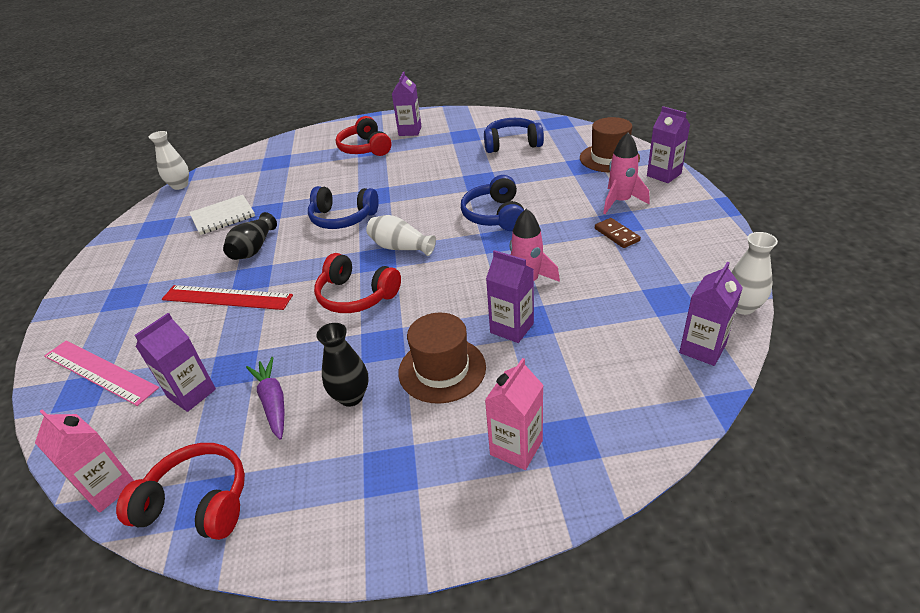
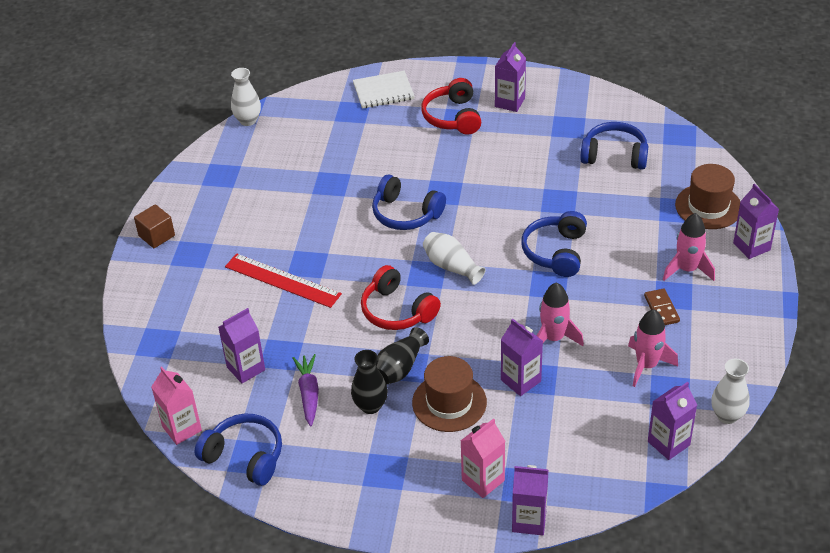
camera: 15 degrees right, 5 degrees up
pink ruler [44,341,159,406] -> none
red headphones [116,443,245,540] -> blue headphones [195,414,282,486]
white notebook [189,195,255,235] -> white notebook moved to [353,71,414,109]
black vase [223,212,277,260] -> black vase moved to [375,327,429,385]
none -> brown cube [134,204,175,248]
none -> purple carton [512,465,549,535]
none -> pink rocket [628,309,678,387]

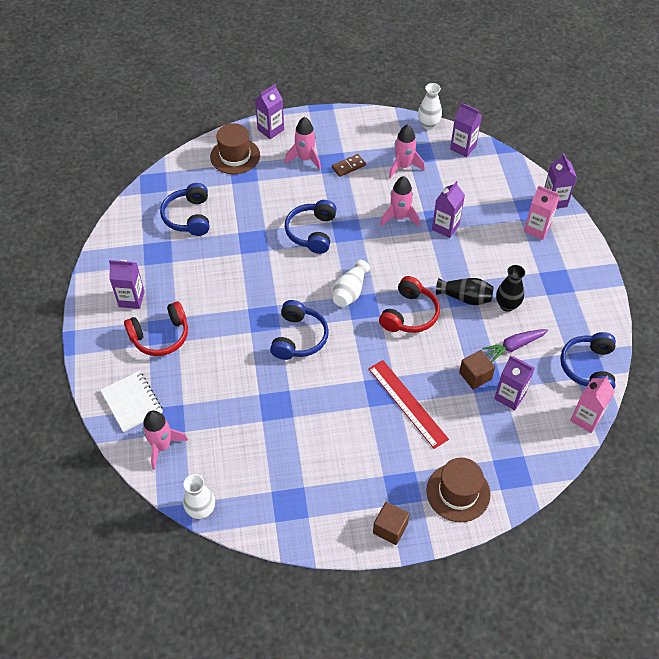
camera: 110 degrees left, 10 degrees up
red ruler [225,253,342,308] -> red ruler turned 45 degrees counterclockwise [368,360,449,449]
brown hat [412,356,487,432] -> brown hat moved to [426,458,490,522]
blue headphones [521,211,587,277] -> blue headphones turned 105 degrees clockwise [285,200,337,254]
none -> pink rocket [143,410,188,470]
none -> brown cube [459,350,495,389]

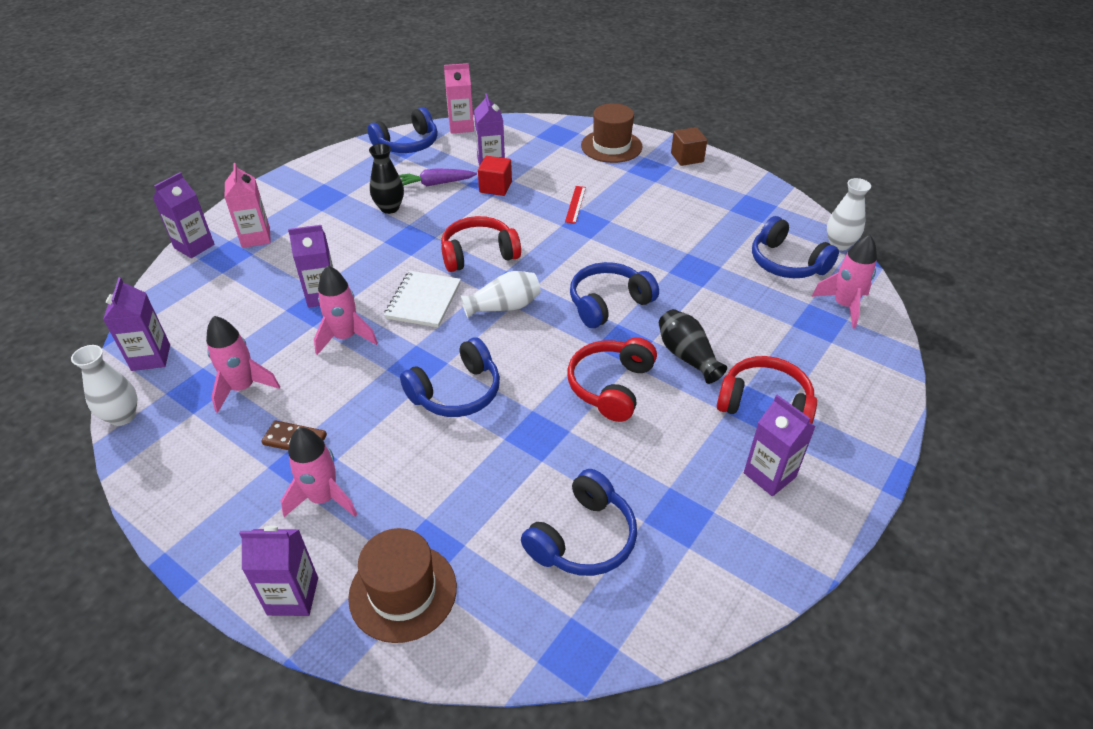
camera: 135 degrees left, 10 degrees down
white notebook [100,371,163,432] -> white notebook moved to [384,271,461,327]
red ruler [368,360,449,449] -> red ruler [565,186,586,224], size x0.52
black vase [436,278,494,305] -> black vase moved to [659,309,727,384]
brown cube [459,350,495,389] -> red cube [478,156,512,196]
purple carrot [482,329,548,362] -> purple carrot turned 150 degrees clockwise [399,168,477,186]
none -> red headphones [567,337,657,422]
none -> blue headphones [752,216,839,278]

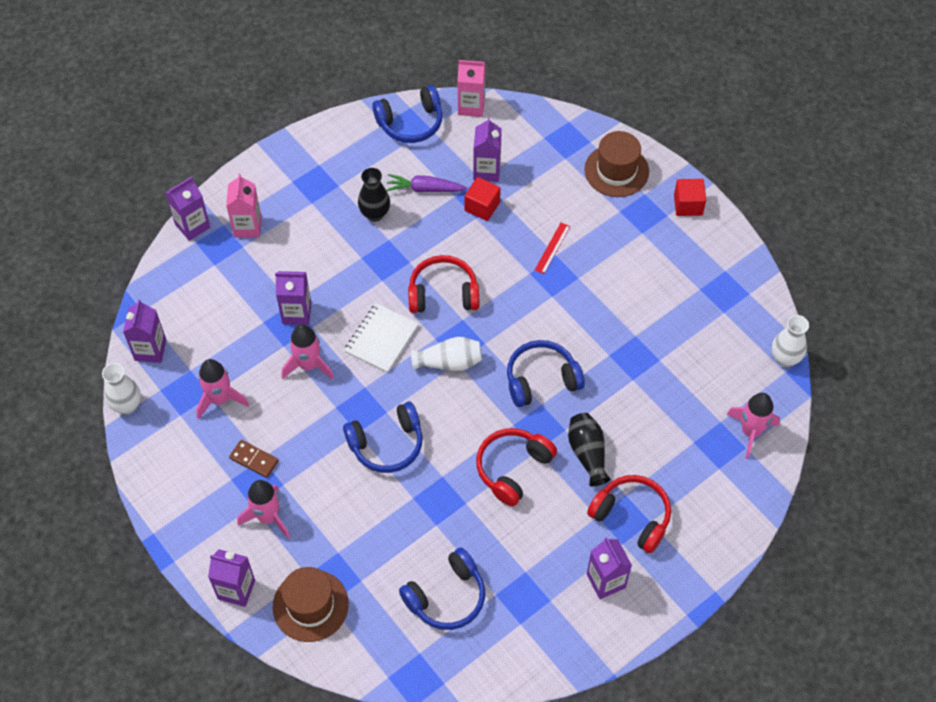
camera: 15 degrees right, 15 degrees up
brown cube [671,127,707,166] -> red cube [674,179,706,216]
blue headphones [752,216,839,278] -> none

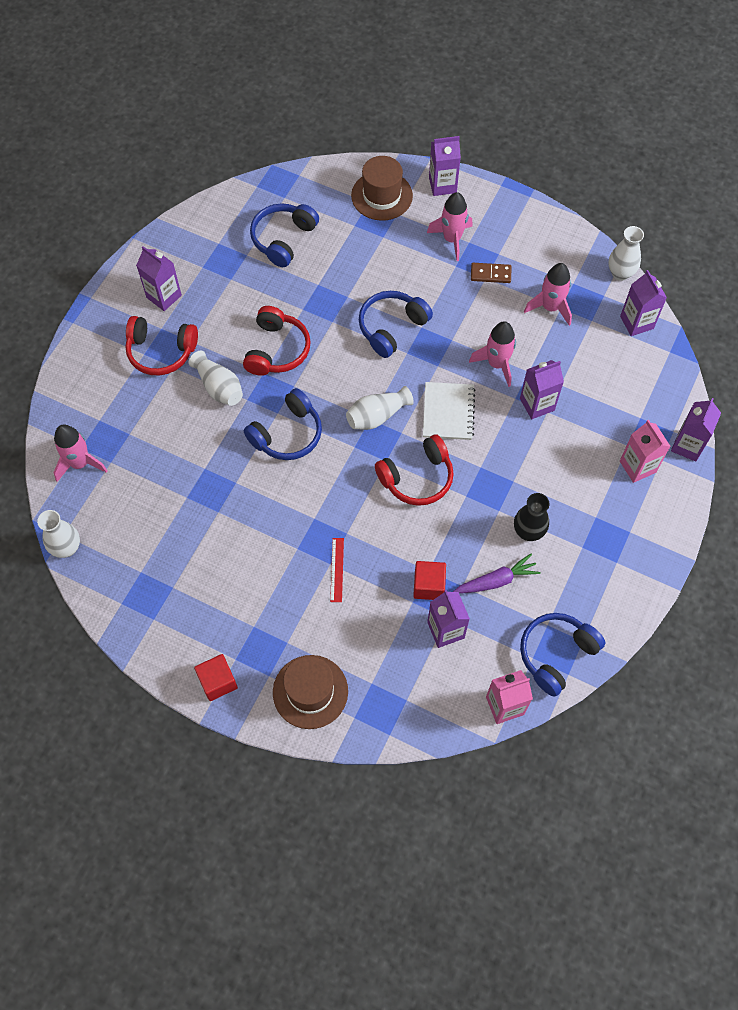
camera: 155 degrees right, 5 degrees up
black vase [568,413,611,486] -> white vase [189,351,243,406]

